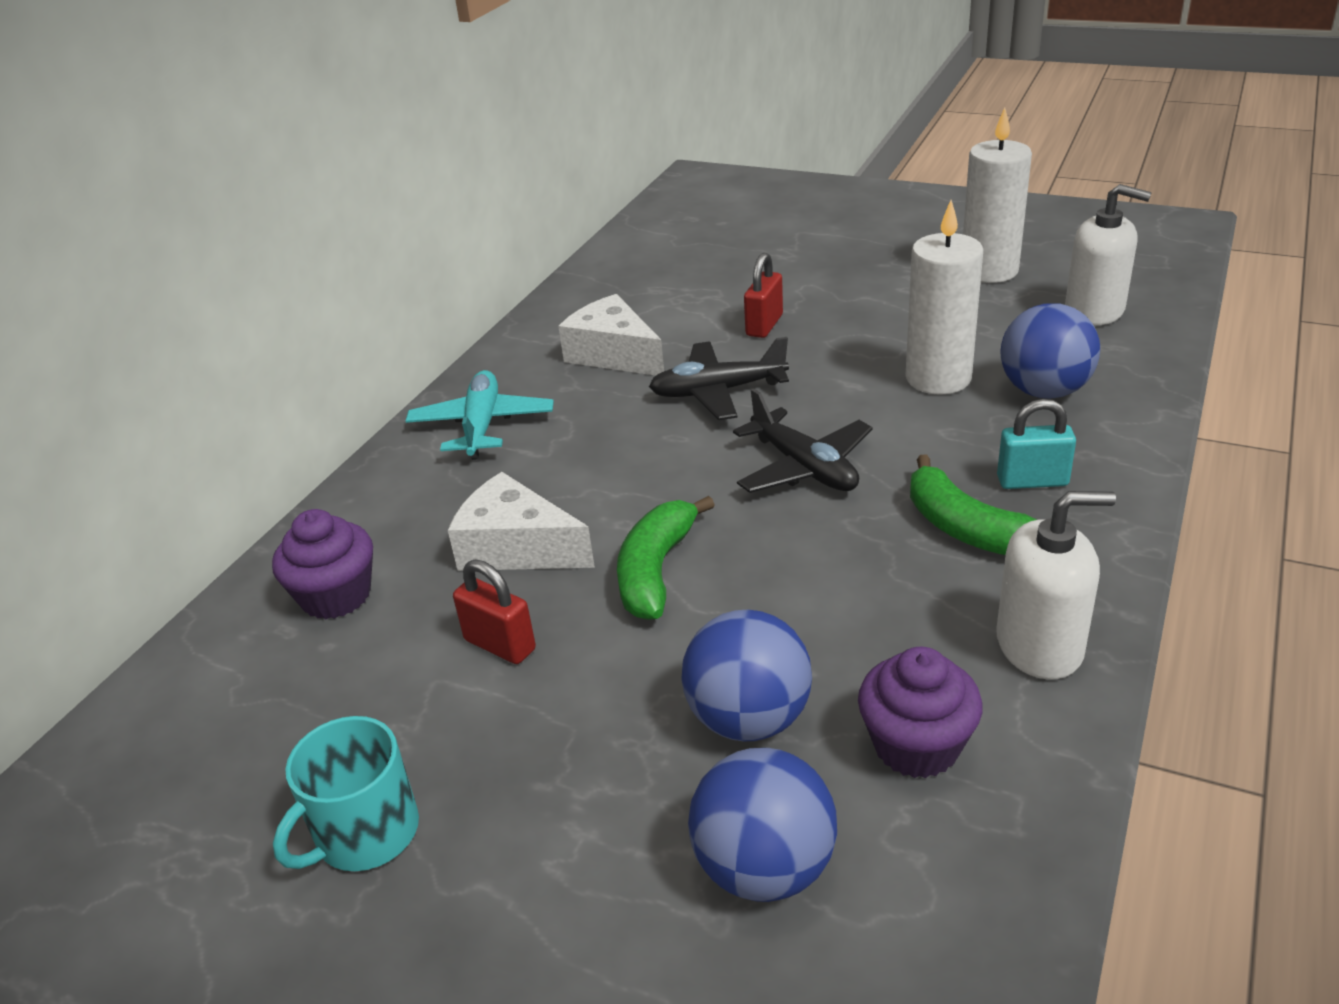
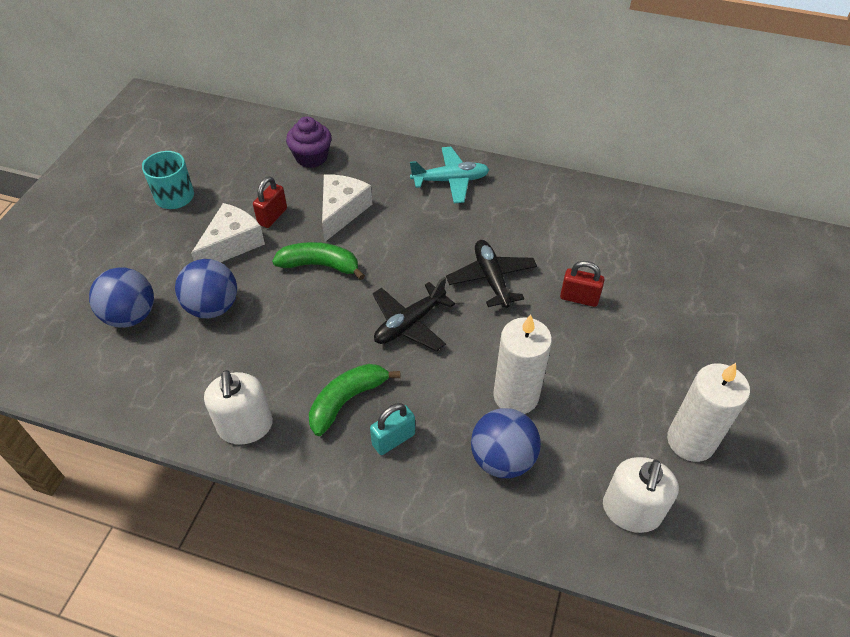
camera: 80 degrees right, 15 degrees up
white cheese [558,294,664,376] -> white cheese moved to [191,203,265,262]
purple cupcake [858,646,983,778] -> none
turquoise padlock [997,399,1076,489] -> turquoise padlock turned 60 degrees clockwise [370,403,415,455]

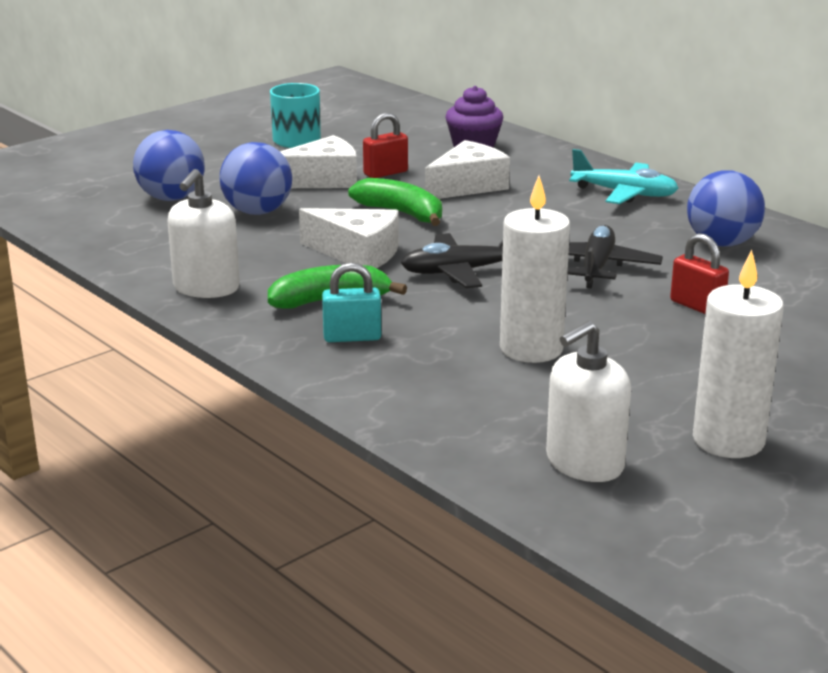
camera: 30 degrees right, 25 degrees down
blue ball [471,408,541,478] -> blue ball moved to [687,170,765,247]
none -> white cheese [299,208,399,268]

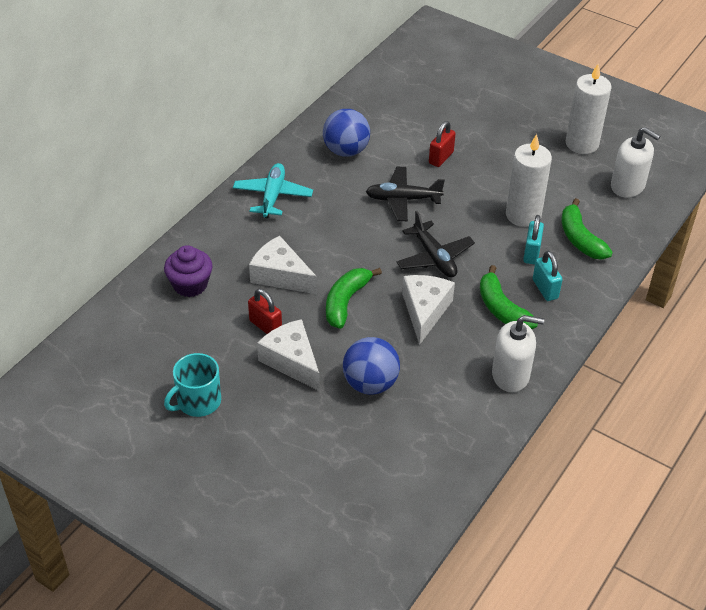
camera: 105 degrees left, 20 degrees up
blue ball [133,130,205,201] -> none
none -> turquoise padlock [523,215,544,265]
none -> green banana [562,198,613,260]

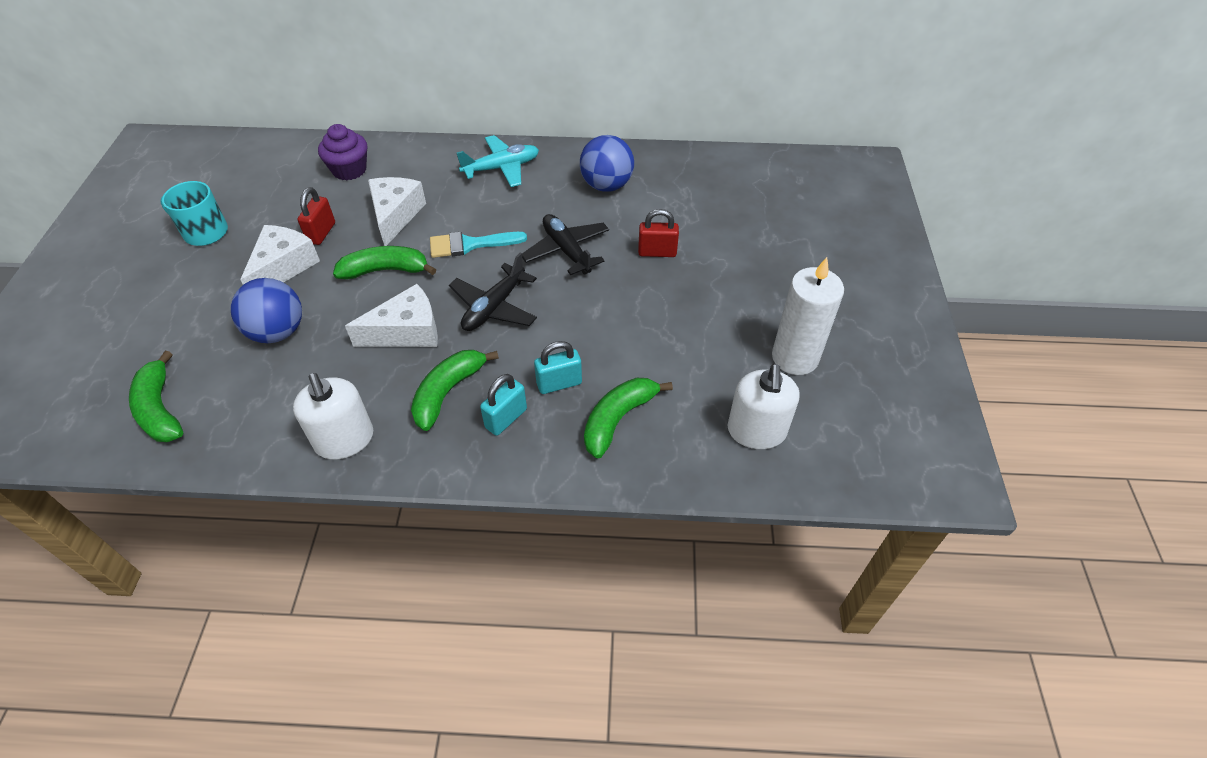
camera: 60 degrees right, 5 degrees up
white candle [506,134,552,227] -> none
none -> green banana [129,351,183,442]
none -> turquoise brush [430,232,527,258]

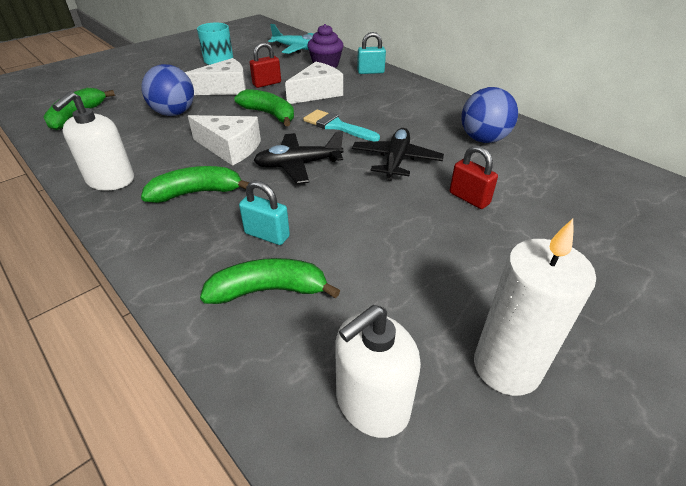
camera: 45 degrees right, 10 degrees down
turquoise plane [457,135,539,187] -> turquoise plane moved to [268,24,314,54]
turquoise padlock [480,374,527,436] -> turquoise padlock moved to [357,32,386,74]

